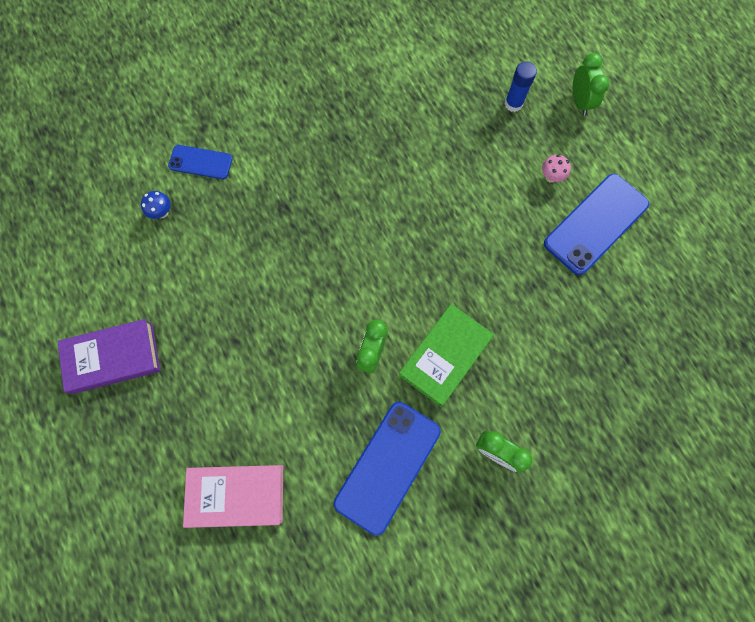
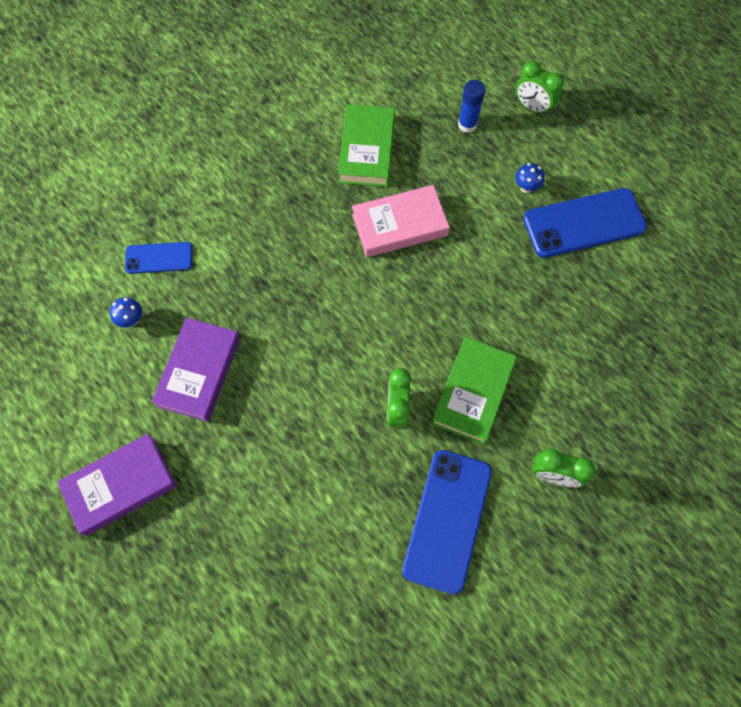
camera: 15 degrees left, 5 degrees down
pink book [183,465,283,528] -> pink book moved to [352,185,450,257]
pink mushroom [542,155,571,183] -> blue mushroom [515,163,545,193]
blue phone [544,174,649,275] -> blue phone turned 45 degrees clockwise [523,188,647,258]
green clock [573,53,609,115] -> green clock turned 150 degrees clockwise [516,61,564,116]
none -> purple book [152,318,240,422]
none -> green book [338,104,395,187]

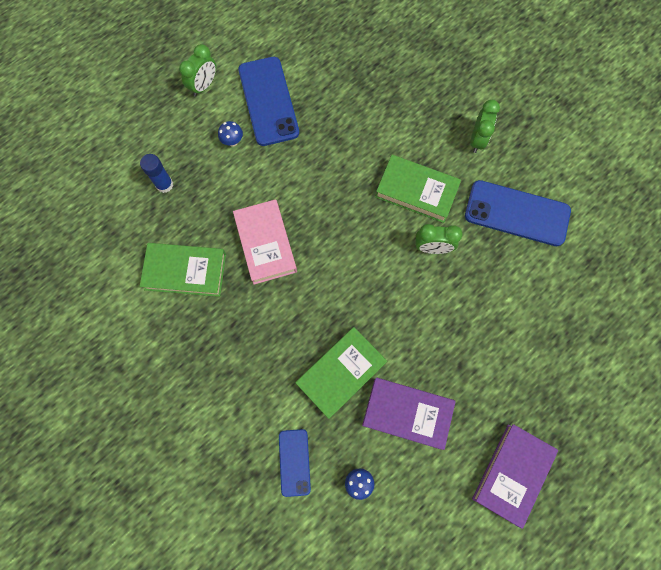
camera: 90 degrees left, 5 degrees up
purple book [57,434,177,536] -> purple book turned 60 degrees clockwise [472,424,558,529]
green clock [516,61,564,116] -> green clock moved to [179,44,216,97]
none -> green book [295,327,387,419]

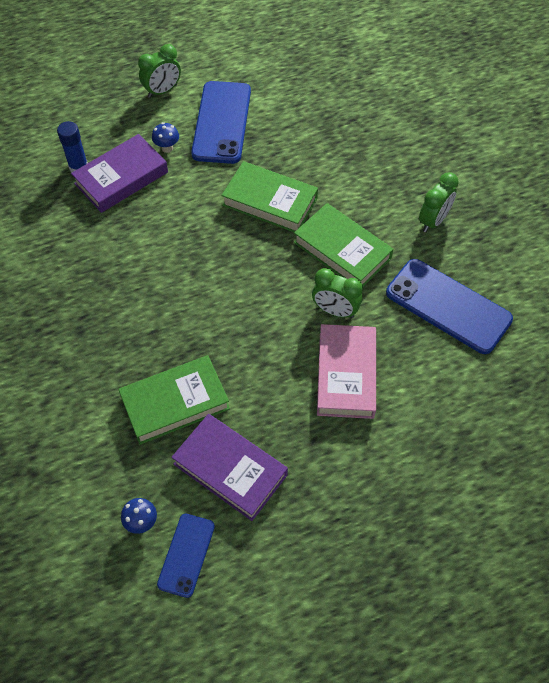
camera: 20 degrees right, 15 degrees down
green book [140,243,226,297] -> green book moved to [221,161,318,232]
pink book [233,199,297,284] -> pink book moved to [317,324,376,419]
blue phone [279,429,311,497] -> blue phone moved to [157,514,215,598]
purple book [472,424,558,529] -> purple book moved to [71,134,168,213]

